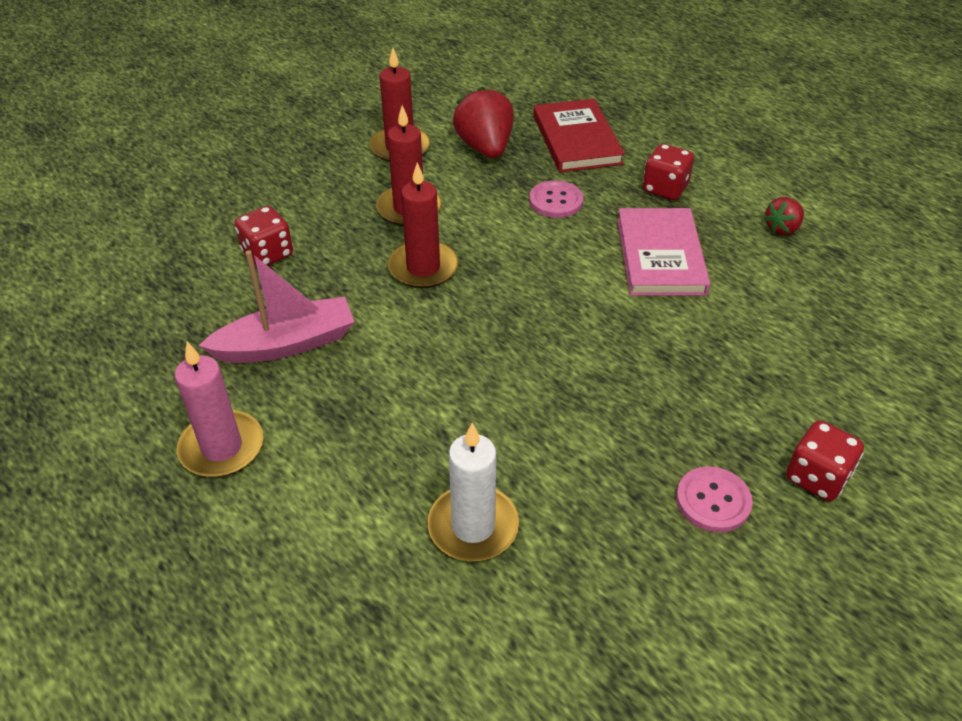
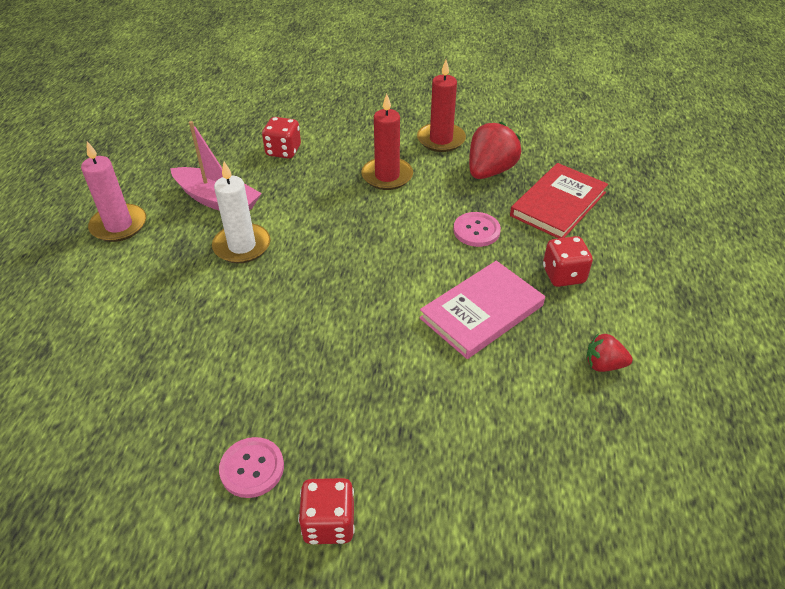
camera: 50 degrees right, 0 degrees up
red candle [388,162,458,288] -> none
white candle [428,423,519,561] -> white candle moved to [212,161,270,263]

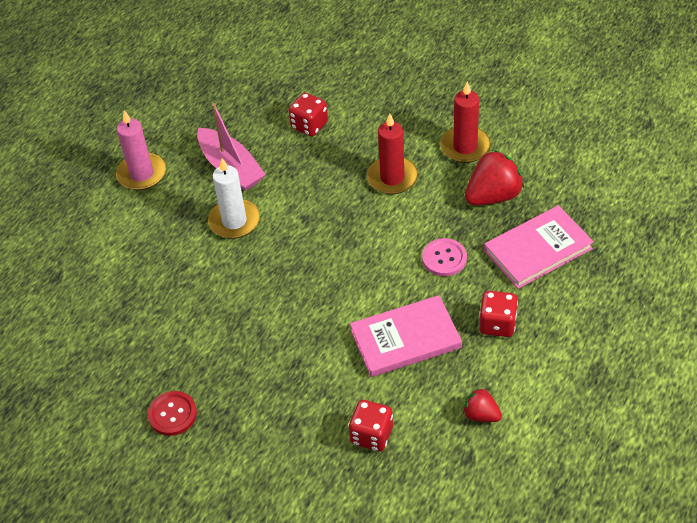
camera: 25 degrees right, 5 degrees up
pink button [219,437,284,498] -> red button [148,391,197,436]
red dice [298,478,355,544] -> red dice moved to [348,400,393,451]
red book [510,163,608,238] -> pink book [484,205,594,289]

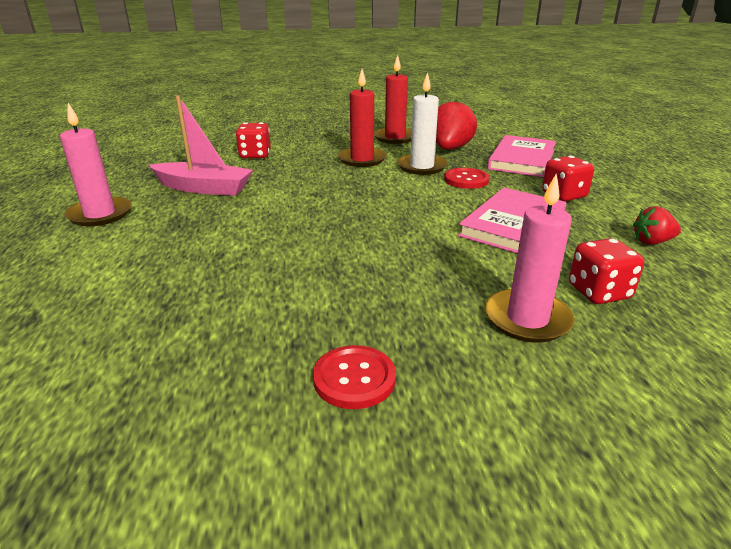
camera: 40 degrees left, 20 degrees down
white candle [208,158,260,239] -> white candle moved to [397,72,448,175]
pink button [422,238,467,276] -> red button [444,168,489,189]
none -> pink candle [485,174,575,343]

